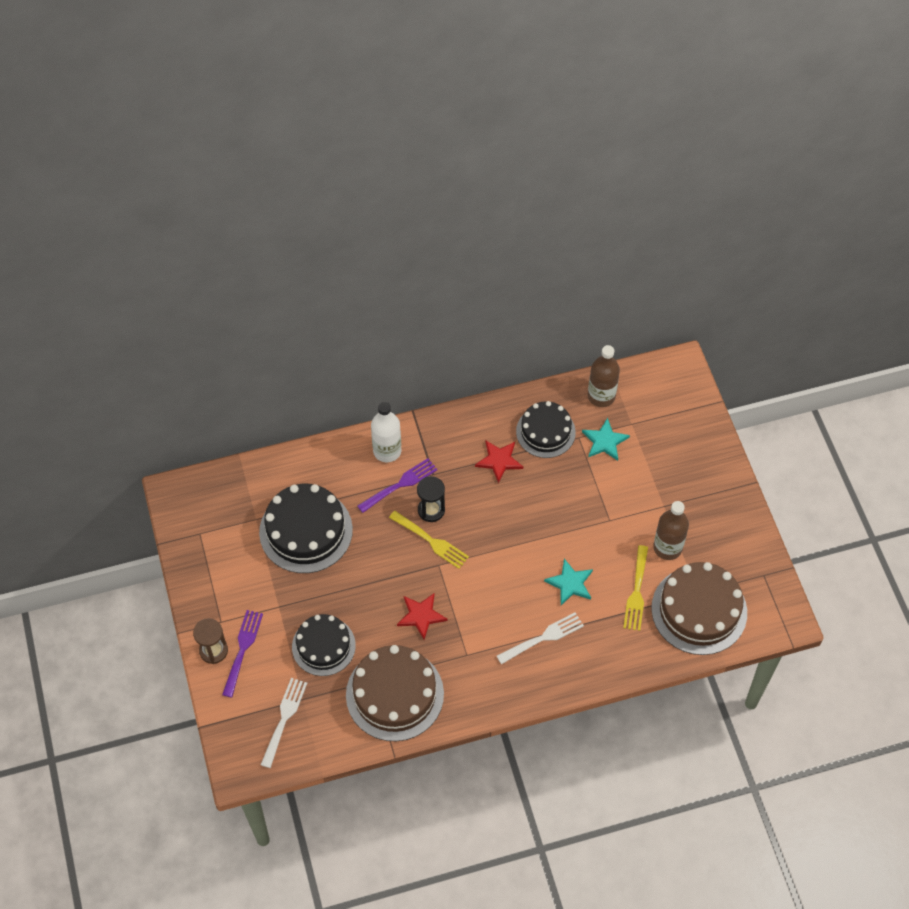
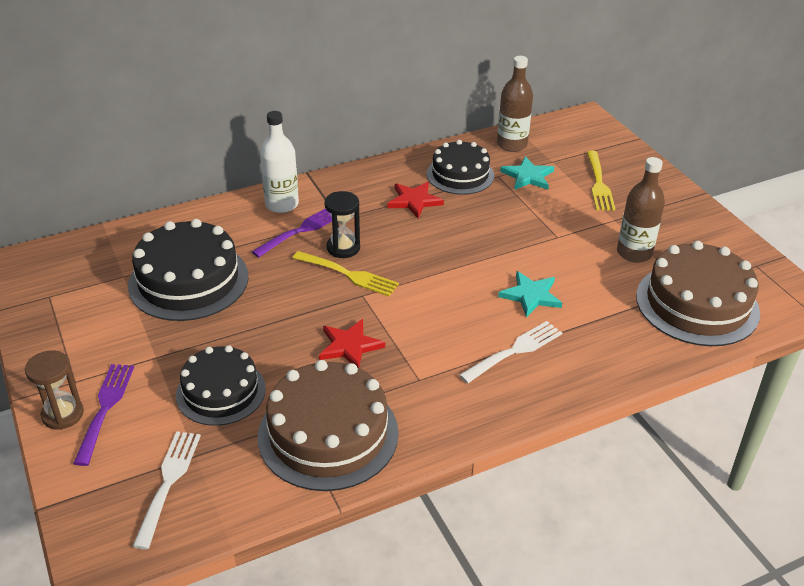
camera: 10 degrees left, 20 degrees down
yellow fork [623,545,648,631] -> yellow fork moved to [587,151,615,211]

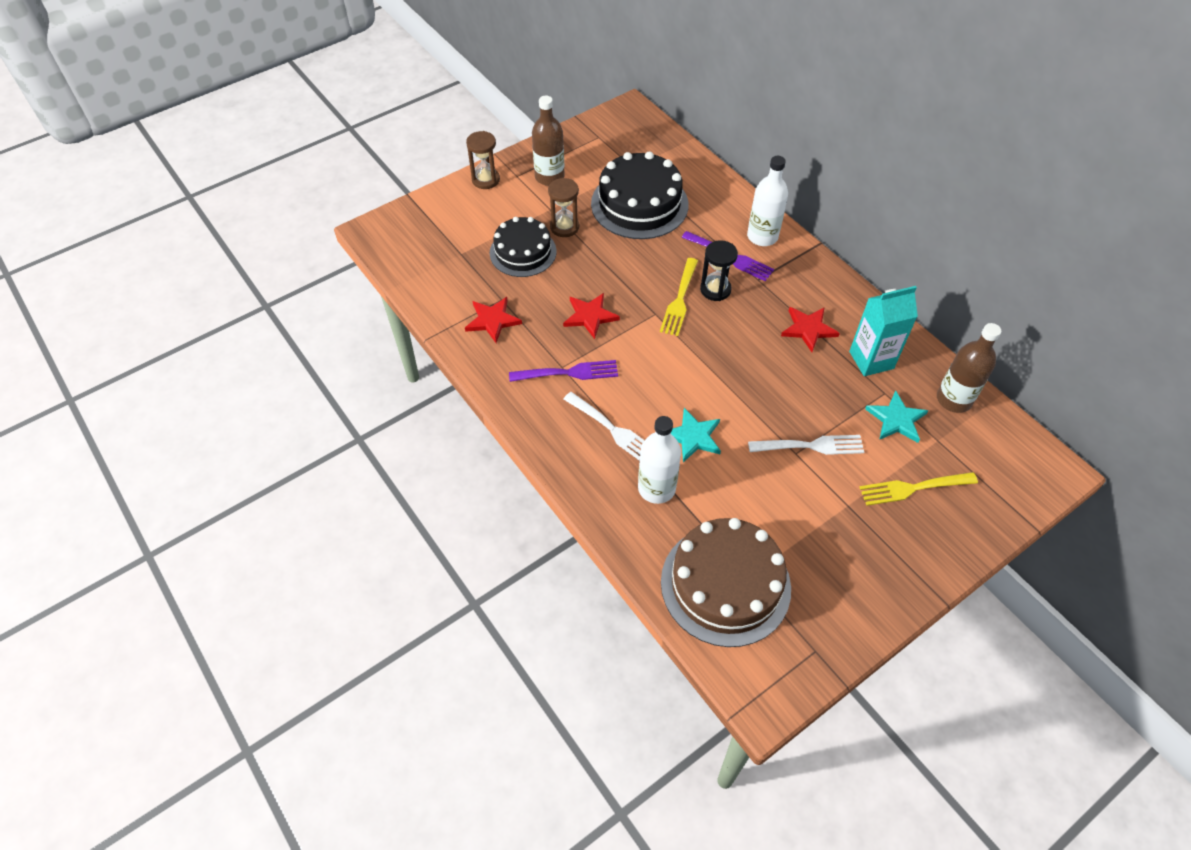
camera: 80 degrees right, 15 degrees up
purple fork [73,364,134,466] -> purple fork moved to [509,360,618,382]
white fork [132,431,201,549] -> white fork moved to [748,435,864,455]
brown cake [258,360,399,491] -> red star [465,297,522,343]
black cake [427,140,494,195] -> turquoise carton [849,286,918,376]
brown bottle [617,157,665,263] -> brown bottle moved to [532,96,565,186]
none -> brown hourglass [548,178,579,237]
none -> white bottle [638,416,681,504]

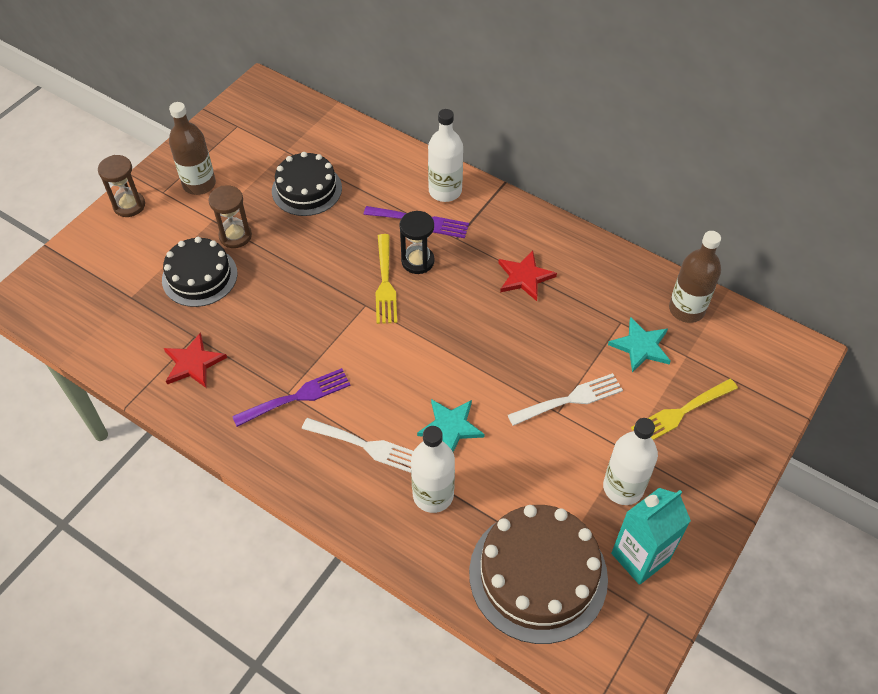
camera: 20 degrees left, 0 degrees up
red star [563,293,620,339] -> none
black cake [591,151,688,239] -> black cake [272,152,342,216], size x0.66
turquoise carton [849,286,918,376] -> turquoise carton moved to [611,488,691,585]
none -> white bottle [603,418,658,505]

